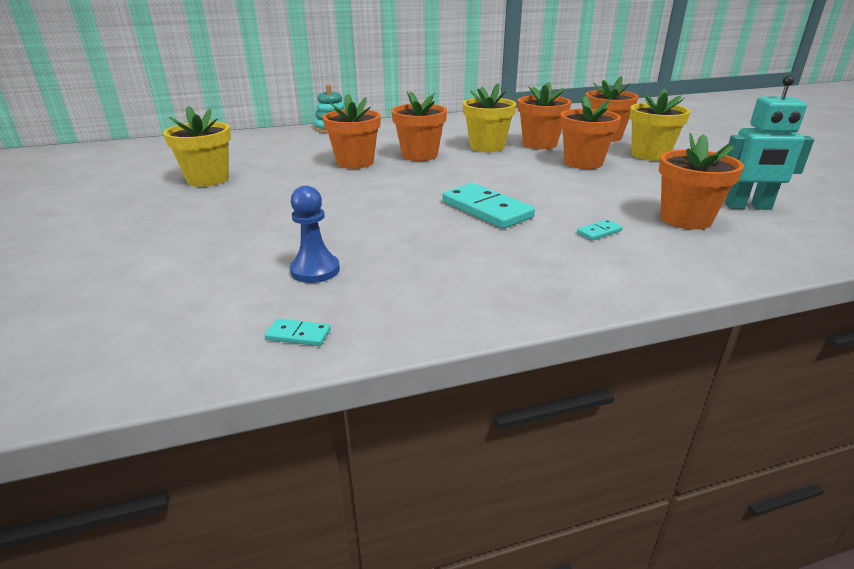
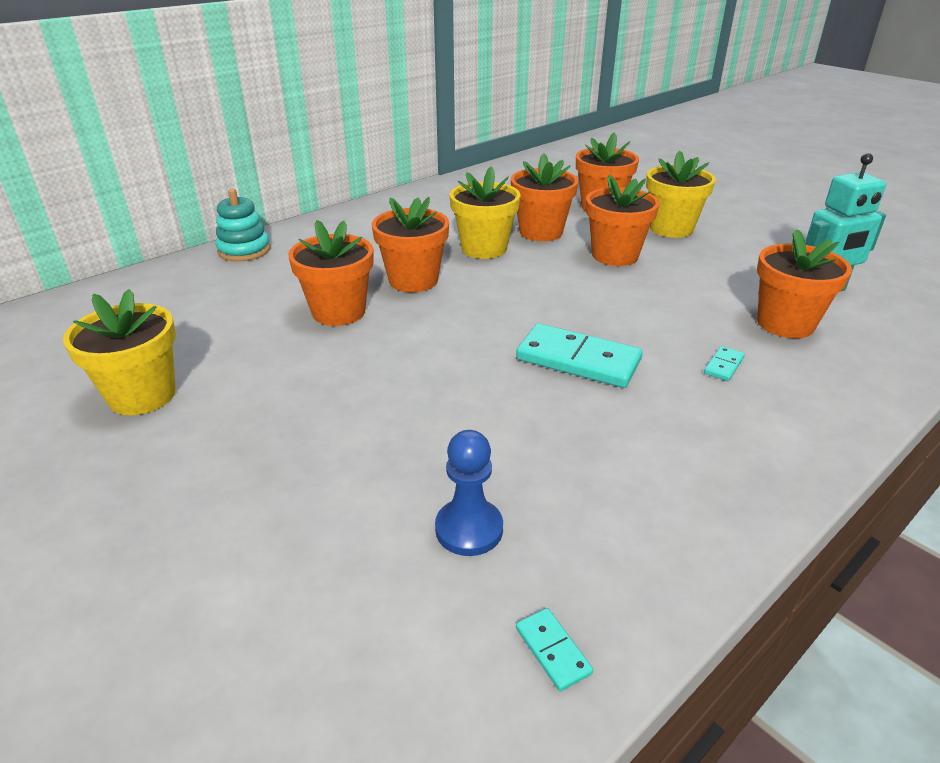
camera: 25 degrees left, 5 degrees up
turquoise domino [265,319,331,346] -> turquoise domino turned 75 degrees clockwise [516,608,593,691]

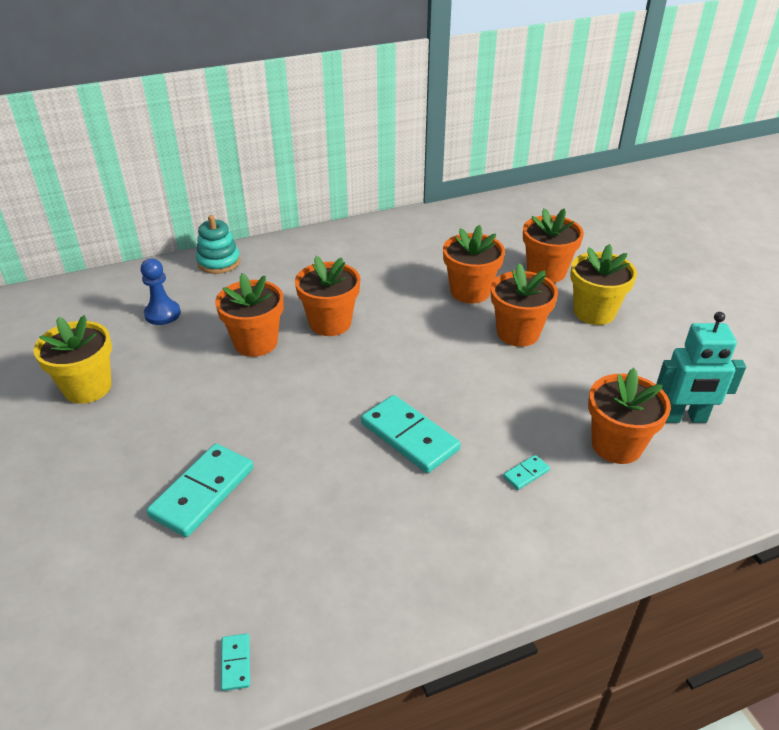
camera: 20 degrees right, 5 degrees up
blue pawn [435,430,503,556] -> blue pawn moved to [141,258,181,325]
yellow flower pot [450,166,520,259] -> none
none -> turquoise domino [147,444,254,537]

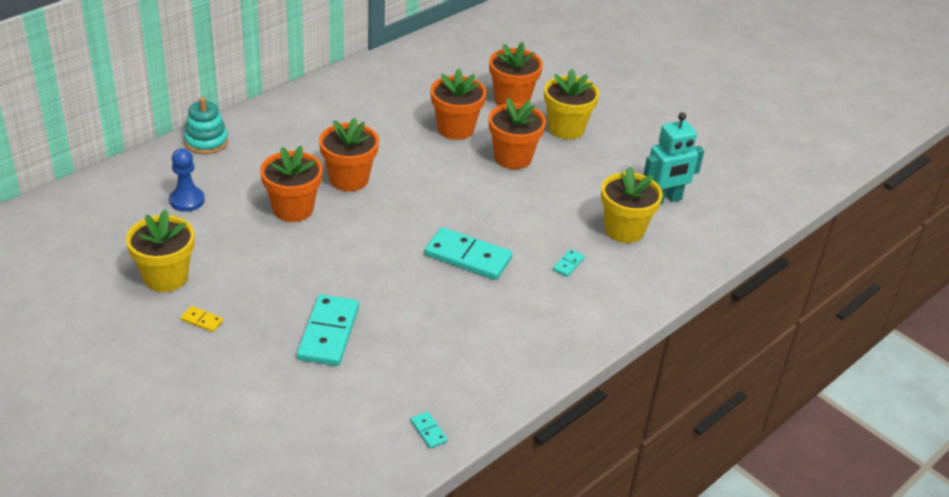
camera: 25 degrees left, 0 degrees up
orange flower pot [588,368,671,464] -> yellow flower pot [601,166,663,243]
none -> yellow domino [181,306,223,332]

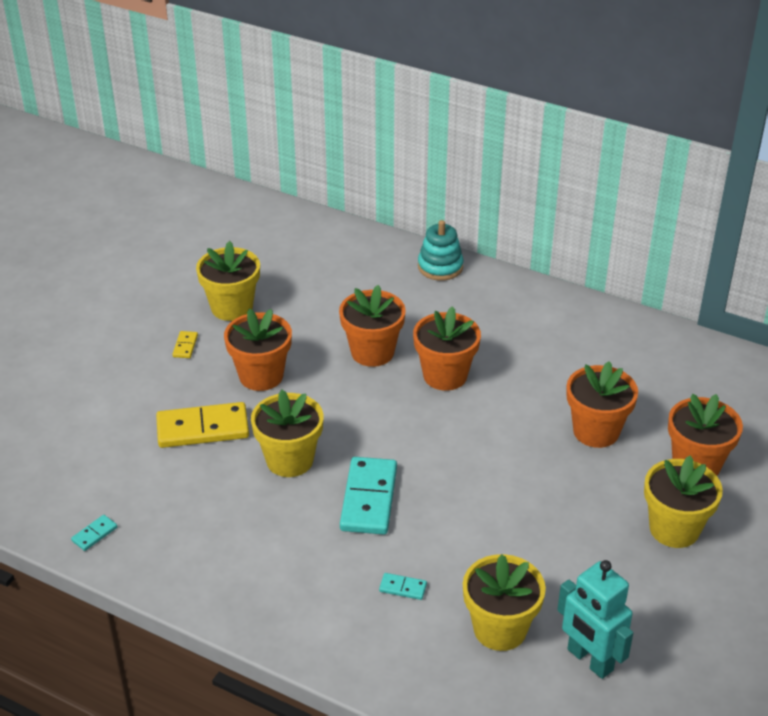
camera: 75 degrees right, 0 degrees up
blue pawn [169,148,205,212] -> none
turquoise domino [297,294,359,366] -> yellow domino [156,402,249,448]
orange flower pot [489,98,546,169] -> orange flower pot moved to [224,309,292,391]
none -> yellow flower pot [251,390,324,477]

